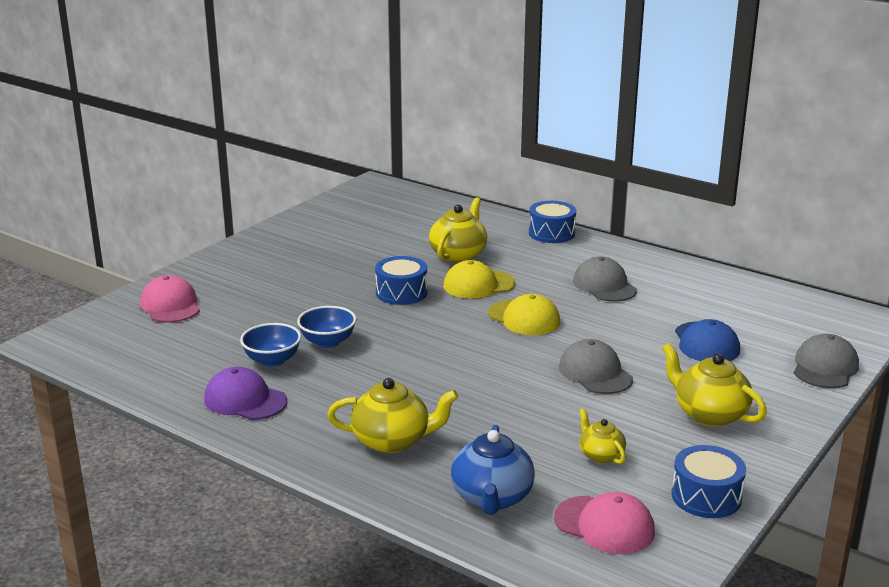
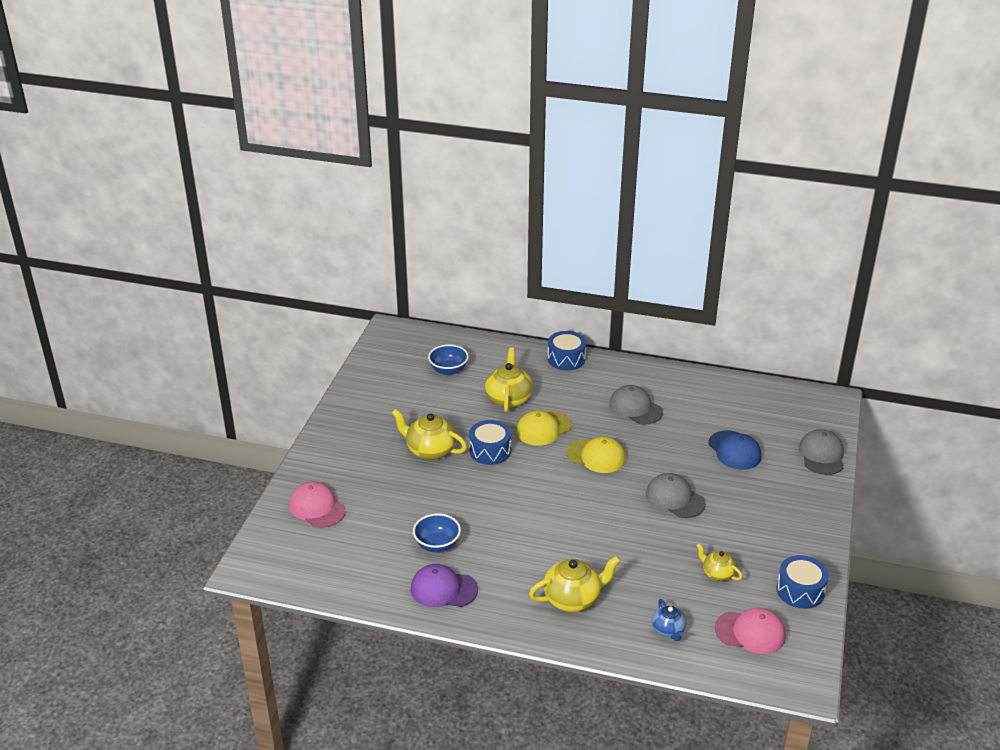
camera: 20 degrees left, 10 degrees up
blue bowl [297,306,356,348] -> blue bowl moved to [428,344,469,375]
blue teapot [451,425,535,515] -> blue teapot [652,599,686,641], size x0.58
yellow teapot [662,343,767,427] -> yellow teapot moved to [392,409,467,460]

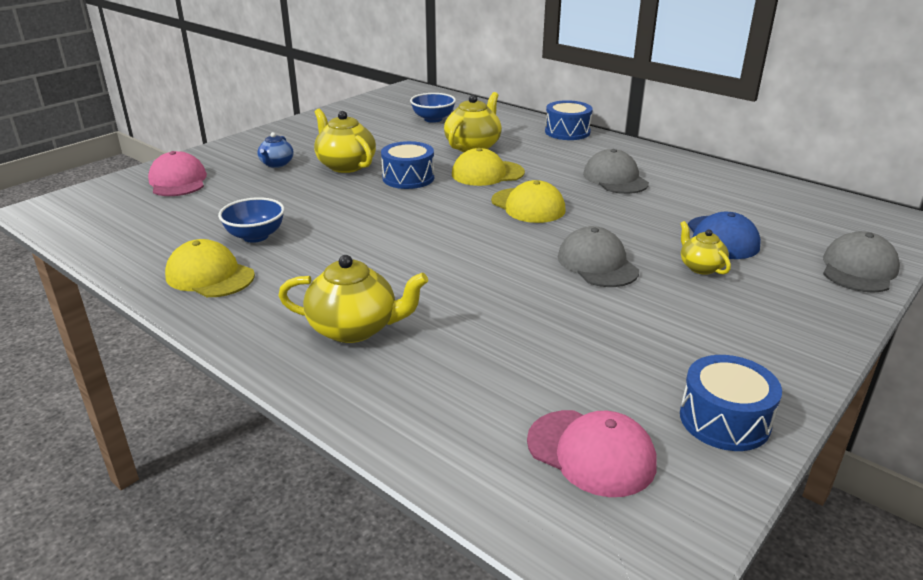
camera: 25 degrees right, 5 degrees down
purple cap [410,564,478,607] -> yellow cap [165,239,255,297]
blue teapot [652,599,686,641] -> blue teapot moved to [257,132,293,168]
yellow teapot [696,543,742,581] -> yellow teapot moved to [680,221,731,275]

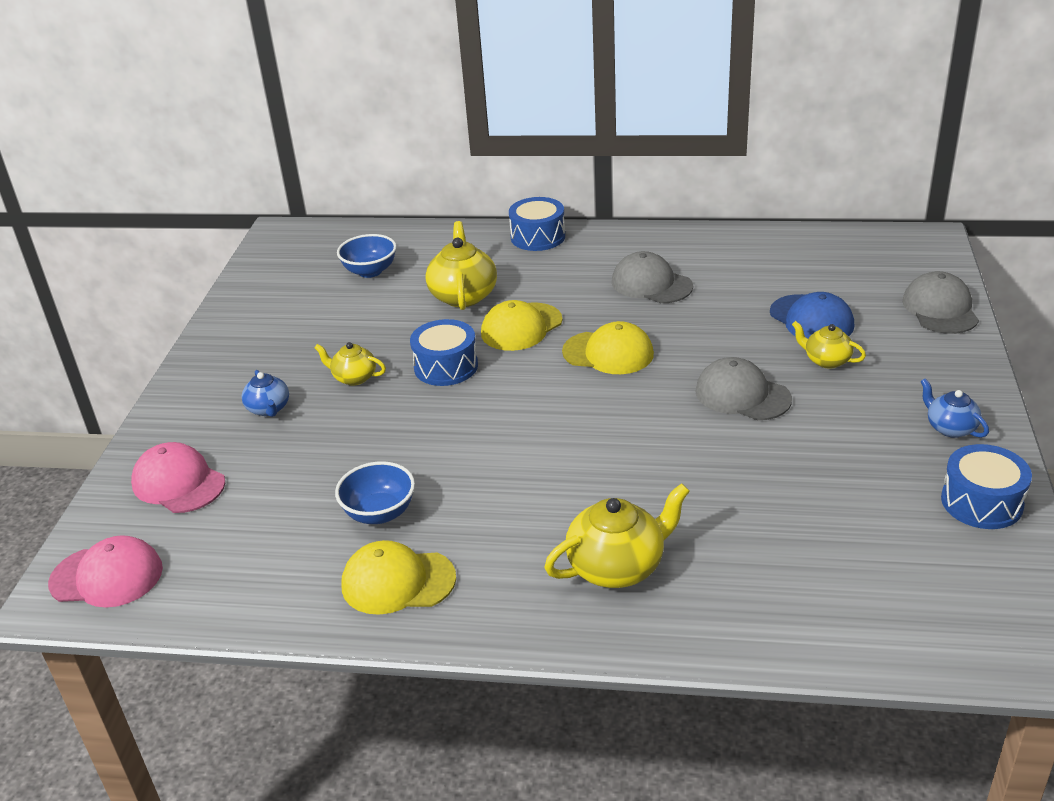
camera: 30 degrees left, 5 degrees up
yellow teapot [314,109,376,173] -> yellow teapot [314,342,386,386], size x0.58
pink cap [527,410,657,497] -> pink cap moved to [48,535,163,608]
none -> blue teapot [920,378,989,438]

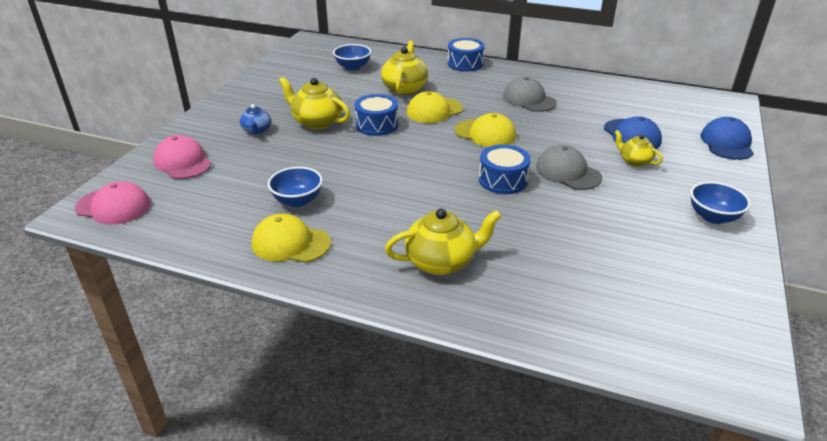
camera: 10 degrees right, 0 degrees up
yellow teapot [314,342,386,386] -> yellow teapot [279,77,350,130], size x1.71
grey cap [902,271,979,334] -> blue cap [701,117,754,160]
blue teapot [920,378,989,438] -> blue bowl [690,182,751,224]
blue drum [941,444,1032,529] -> blue drum moved to [479,144,531,194]

